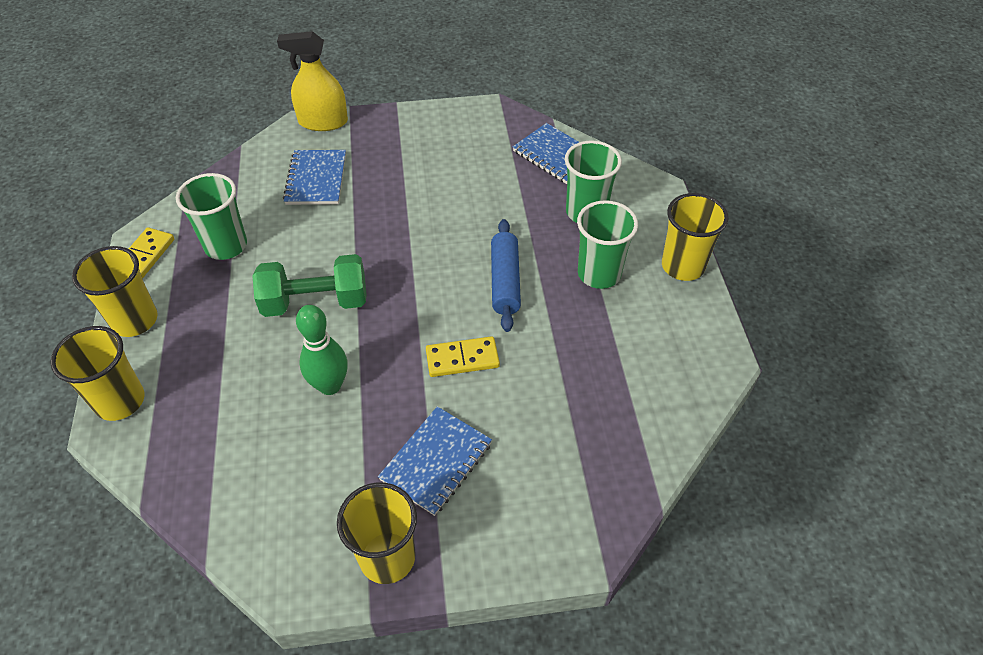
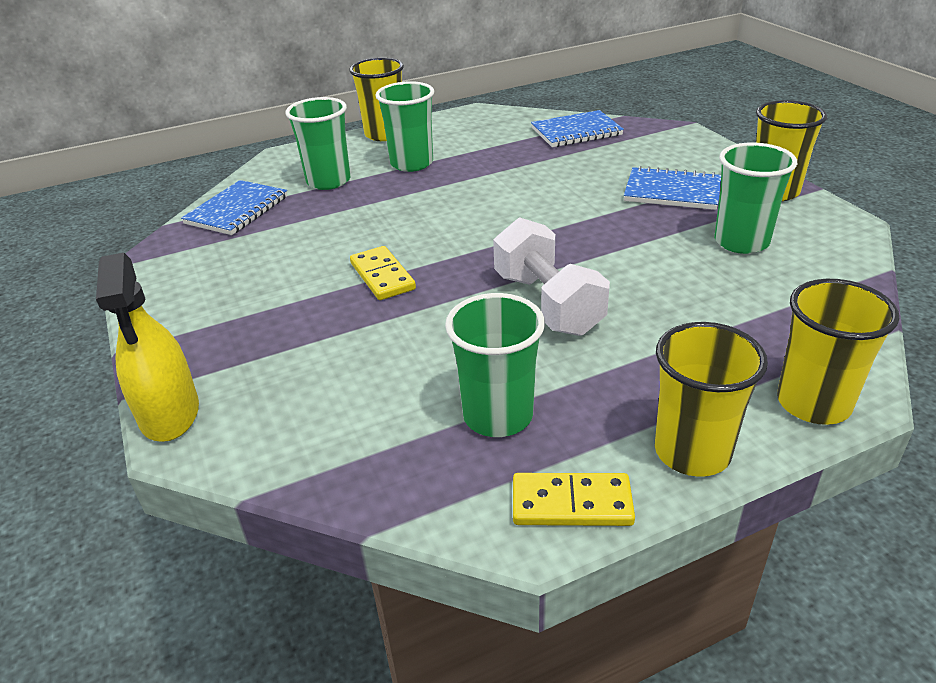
camera: 105 degrees left, 15 degrees down
green dumbbell [252,254,367,317] -> white dumbbell [493,217,610,336]
blue notebook [283,150,346,205] -> blue notebook moved to [531,110,624,147]
green bowling pin [296,305,348,395] -> none
yellow domino [426,336,500,377] -> yellow domino moved to [350,246,416,300]
blue rolling pin [491,219,521,332] -> none
none -> green cup [714,143,797,254]

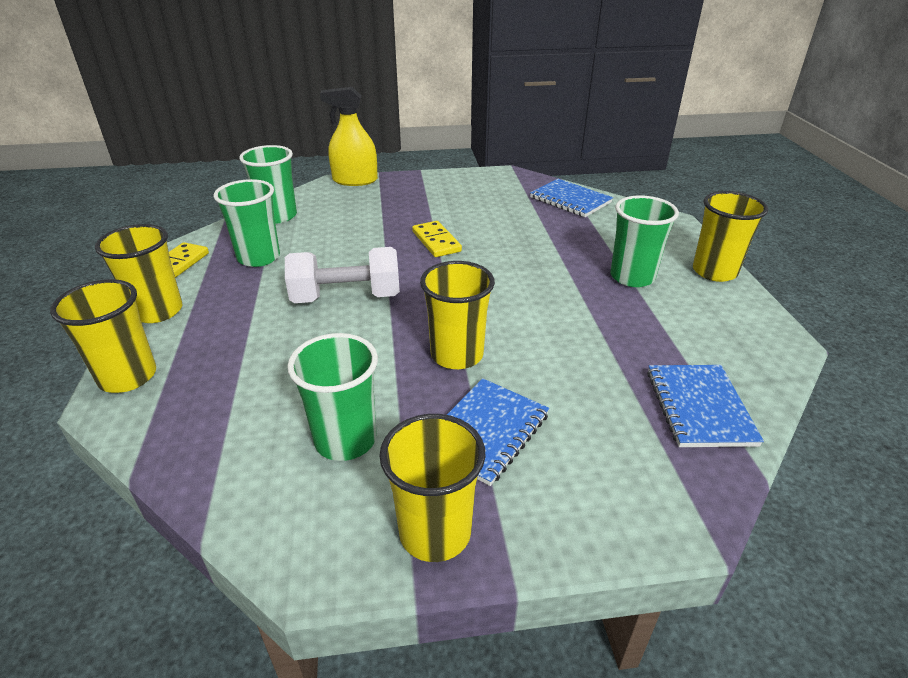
camera: 105 degrees right, 0 degrees up
green cup [285,97,350,190] -> green cup moved to [239,145,297,224]
yellow domino [350,246,416,300] -> yellow domino turned 75 degrees clockwise [412,221,462,257]
none -> yellow cup [420,261,495,369]

